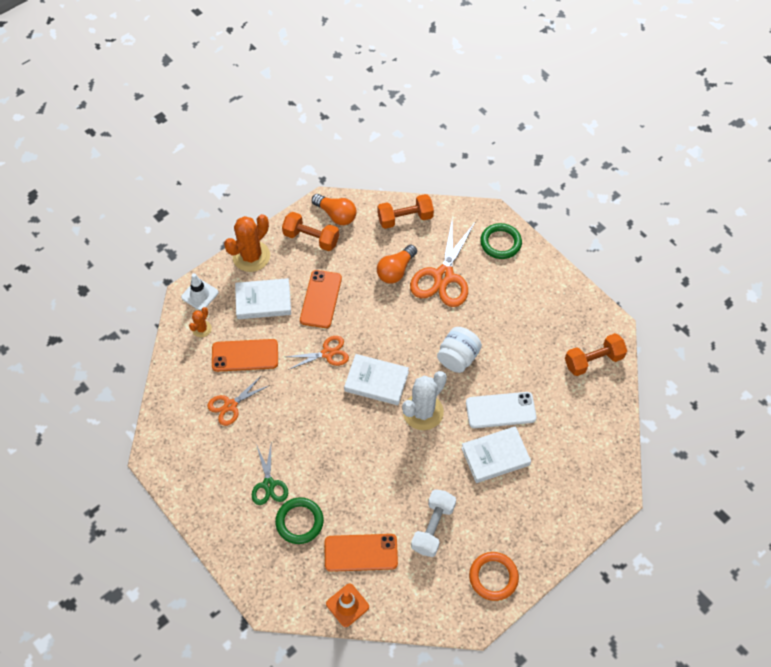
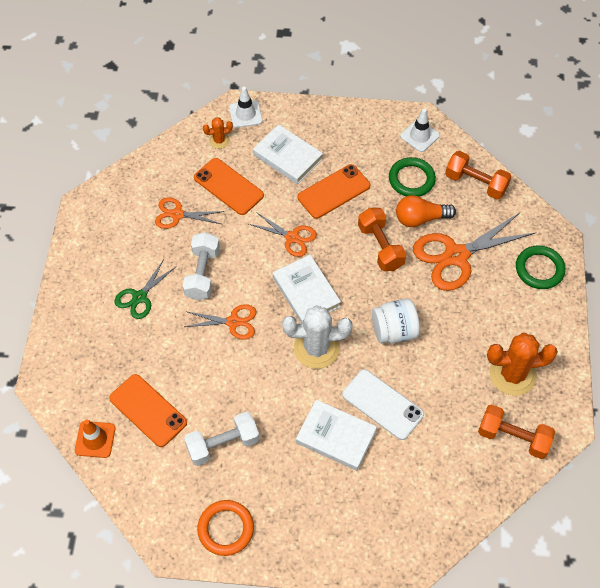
camera: 45 degrees right, 0 degrees up
orange cactus [224,214,270,272] -> orange cactus moved to [487,333,558,396]
green ring [275,497,324,544] -> green ring moved to [389,157,436,196]
orange dumbbell [282,212,339,251] -> orange dumbbell moved to [358,208,406,271]
orange light bulb [312,194,356,225] -> white traffic cone [400,109,440,152]
none -> white dumbbell [183,232,220,300]
none -> orange scissors [184,304,256,340]

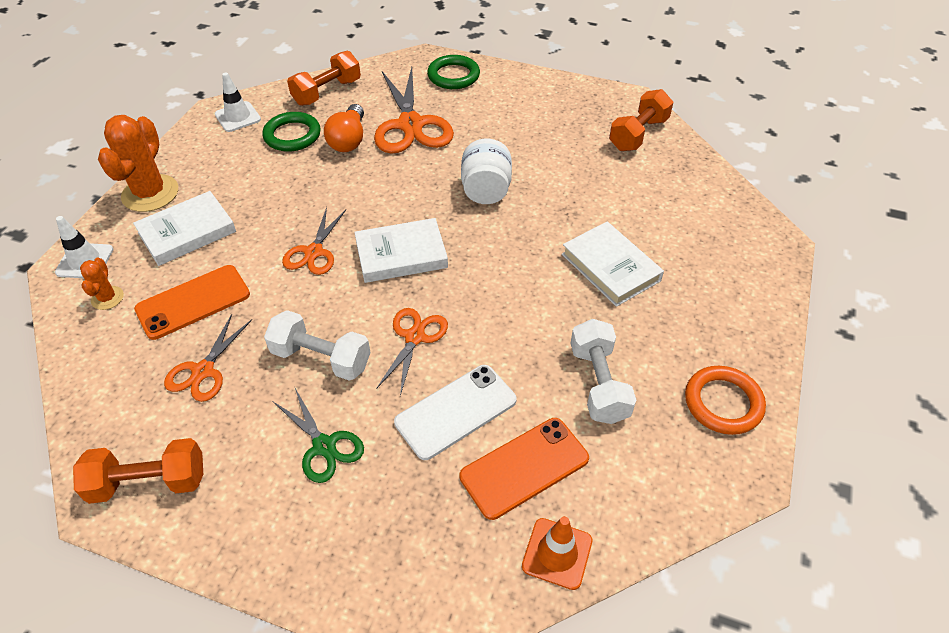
camera: 75 degrees left, 10 degrees down
orange scissors [249,212,317,257] -> orange scissors turned 150 degrees clockwise [282,207,346,275]
white cactus [282,305,353,369] -> none
white book [296,400,377,471] -> white book turned 75 degrees counterclockwise [562,222,664,307]
orange phone [298,164,370,219] -> none
white phone [342,369,424,440] -> white phone moved to [394,365,517,460]
orange dumbbell [358,208,406,271] -> orange dumbbell moved to [73,438,203,504]
orange cactus [487,333,558,396] -> orange cactus moved to [98,115,178,212]

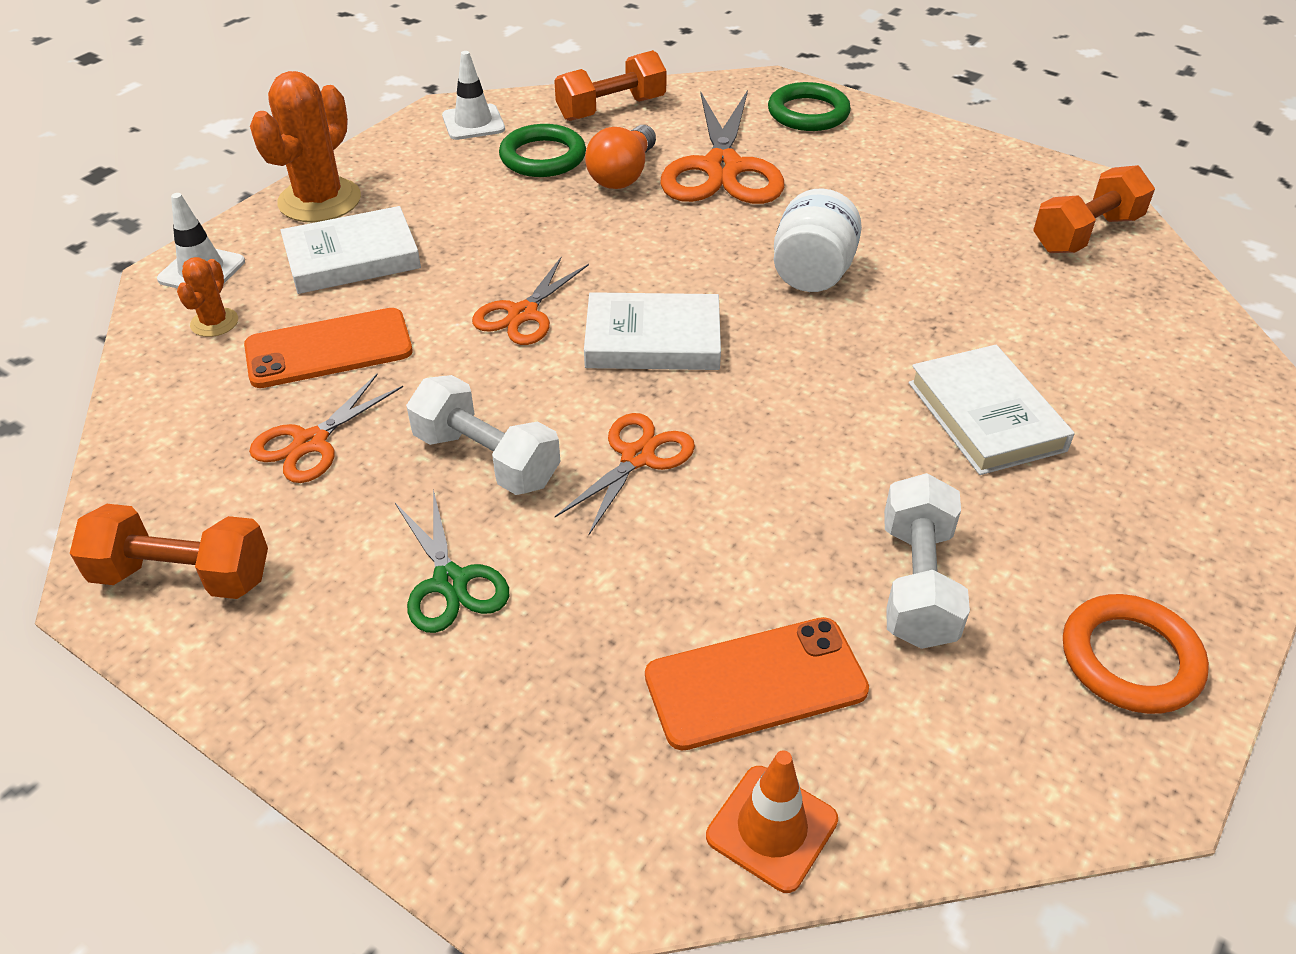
camera: 15 degrees right, 5 degrees down
white phone [394,365,517,460] -> none

